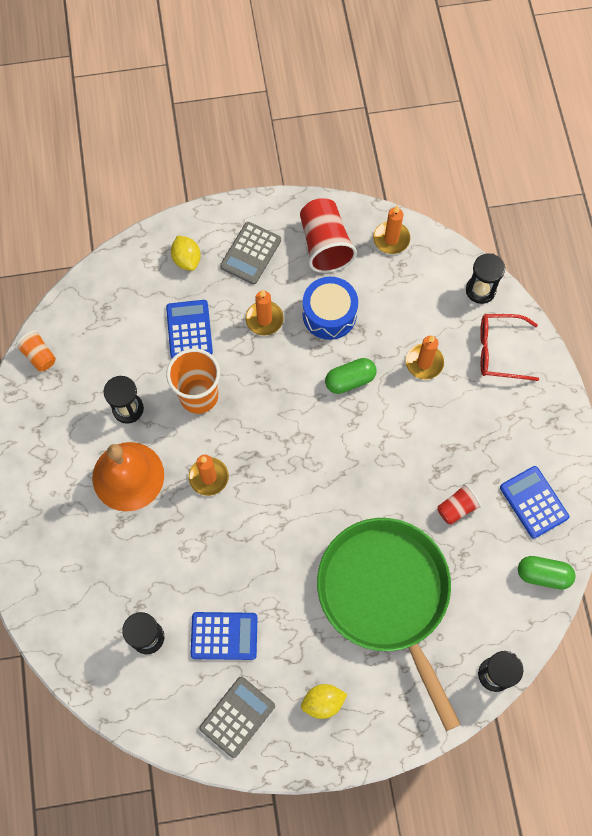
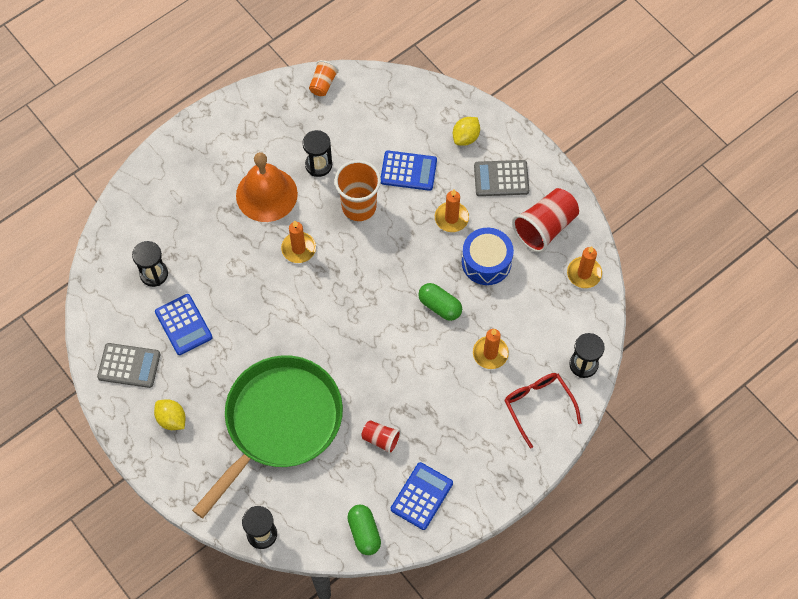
camera: 60 degrees right, 5 degrees down
blue calculator [166,300,213,358] -> blue calculator turned 45 degrees clockwise [381,151,437,191]

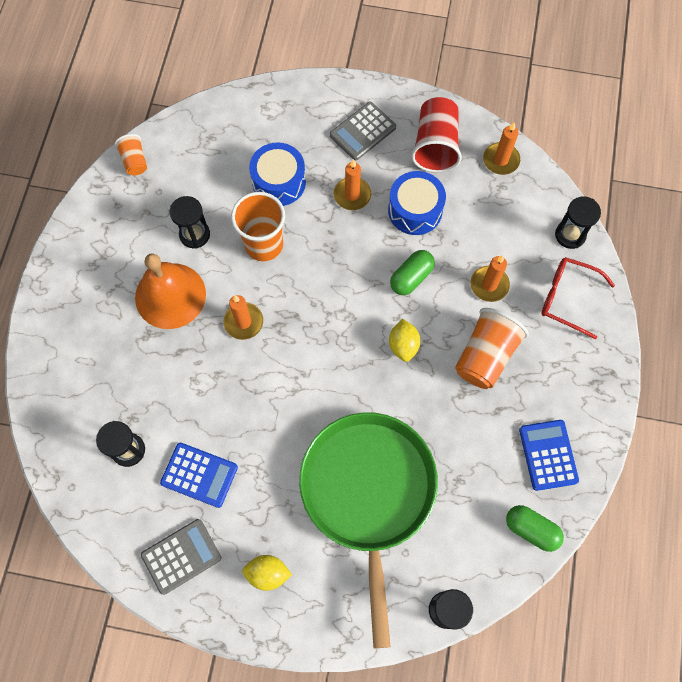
camera: 40 degrees left, 5 degrees up
red cup [361,420,401,454] -> none
blue calculator [381,151,437,191] -> blue drum [249,142,306,206]
green capsule [418,283,462,321] -> green capsule turned 45 degrees counterclockwise [390,250,435,295]
yellow lemon [453,117,480,146] -> yellow lemon moved to [389,318,421,362]
none -> orange cup [455,308,529,389]

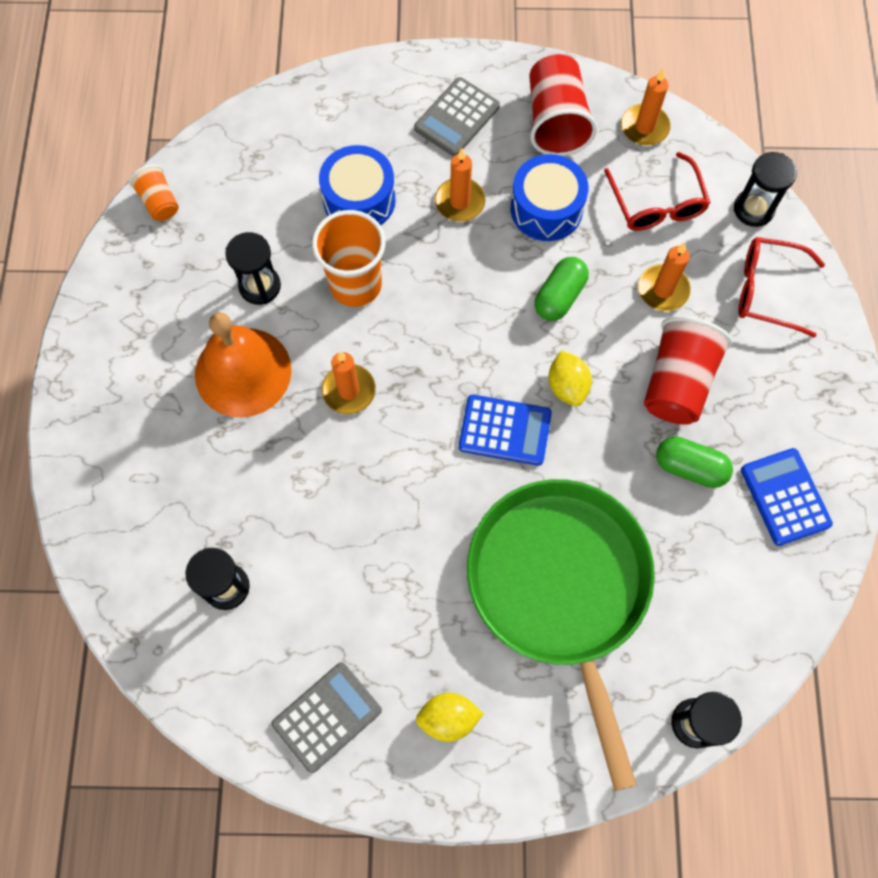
camera: 10 degrees left, 0 degrees up
blue calculator [160,443,238,508] -> blue calculator moved to [459,395,552,466]
orange cup [455,308,529,389] -> red cup [644,316,732,425]
green capsule [506,505,564,552] -> green capsule moved to [656,436,733,488]
none -> red glasses [604,152,710,231]

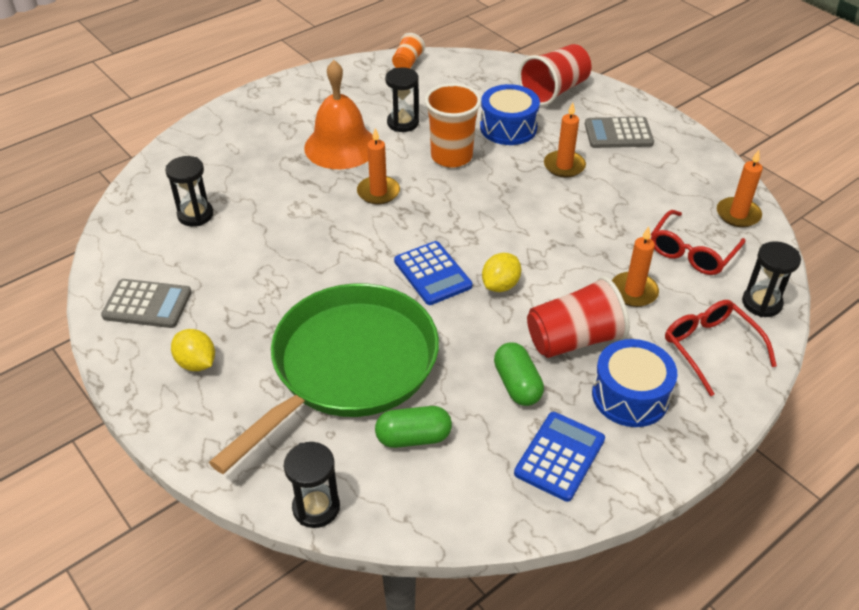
camera: 50 degrees right, 25 degrees down
blue drum [511,154,588,241] -> blue drum moved to [592,339,677,427]
red cup [529,54,597,156] -> red cup moved to [518,44,591,106]
green capsule [534,257,589,321] -> green capsule moved to [375,406,452,448]

